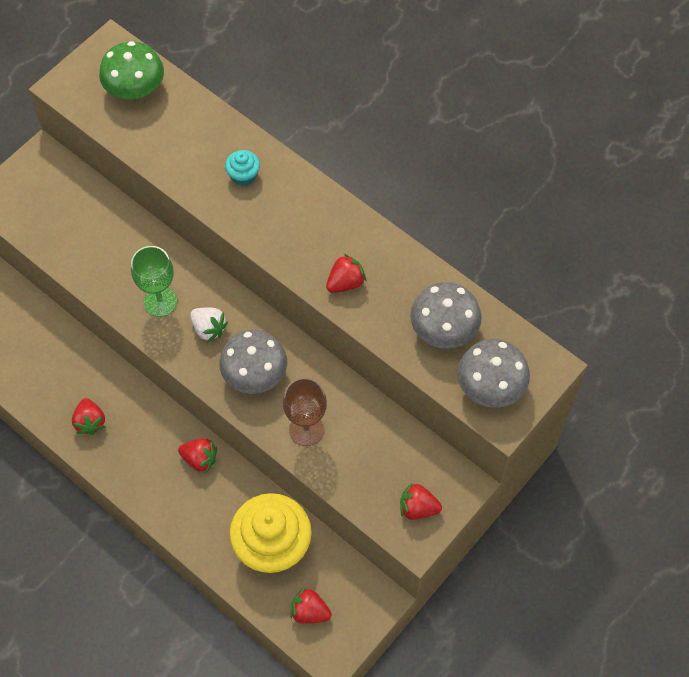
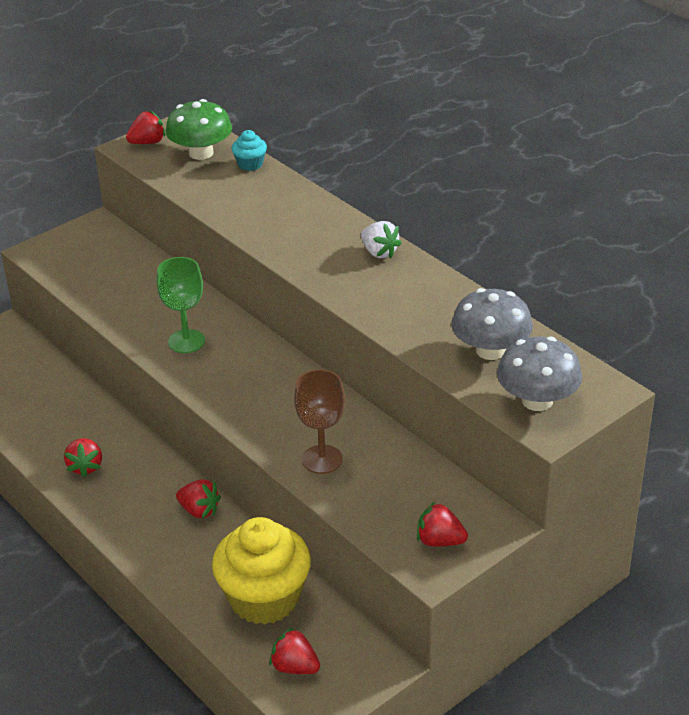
camera: 10 degrees right, 25 degrees down
white strawberry [190,307,228,342] -> white strawberry moved to [361,221,402,258]
grey mushroom [219,330,287,394] -> none
turquoise cupcake [225,150,260,186] -> turquoise cupcake moved to [232,130,267,171]
red strawberry [326,254,366,293] -> red strawberry moved to [126,111,165,144]

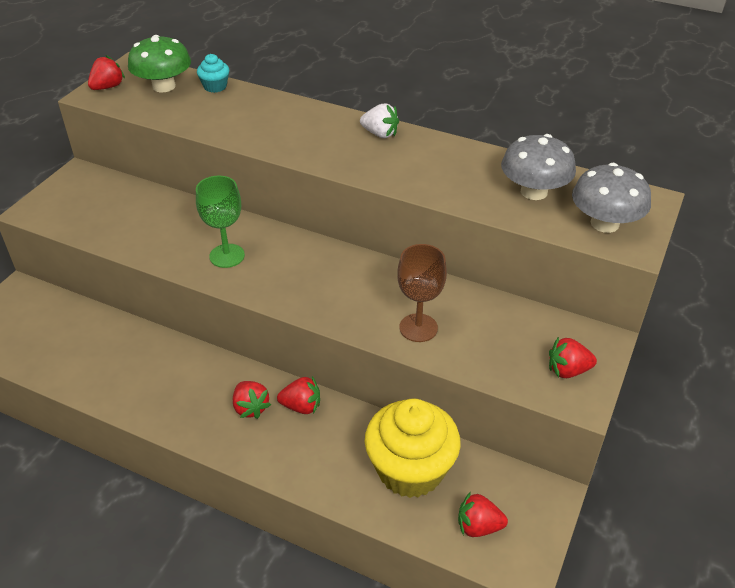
camera: 25 degrees left, 5 degrees up
red strawberry [64,438,102,477] -> red strawberry moved to [233,381,271,419]

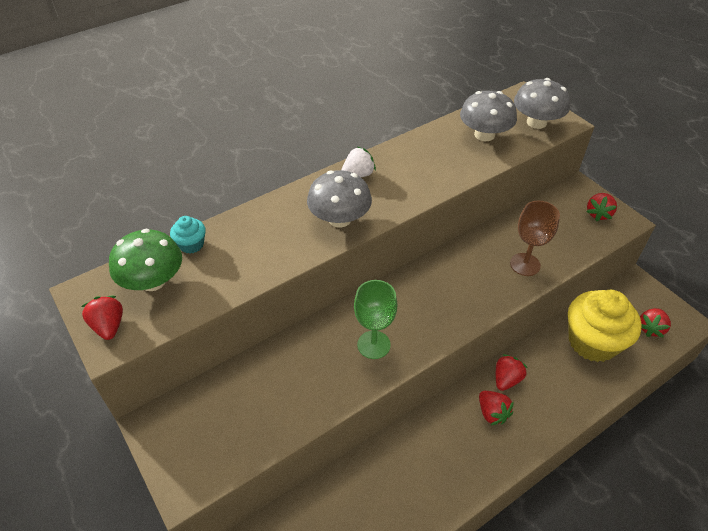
camera: 60 degrees left, 5 degrees up
red strawberry [233,381,271,419] -> red strawberry turned 60 degrees clockwise [479,391,514,426]
none -> grey mushroom [307,170,372,227]

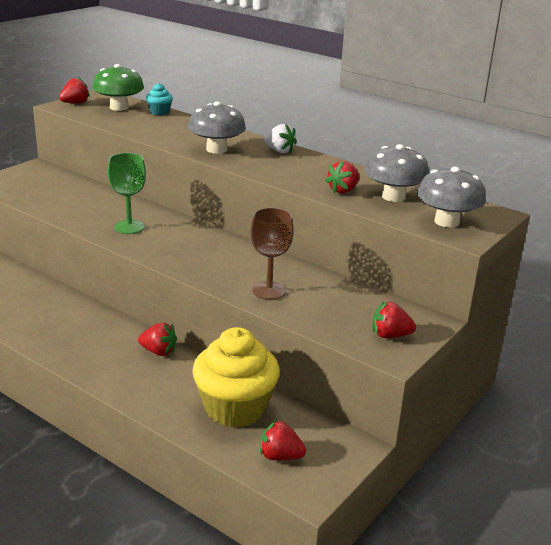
camera: 70 degrees right, 20 degrees down
red strawberry [479,391,514,426] -> red strawberry moved to [325,161,360,193]

